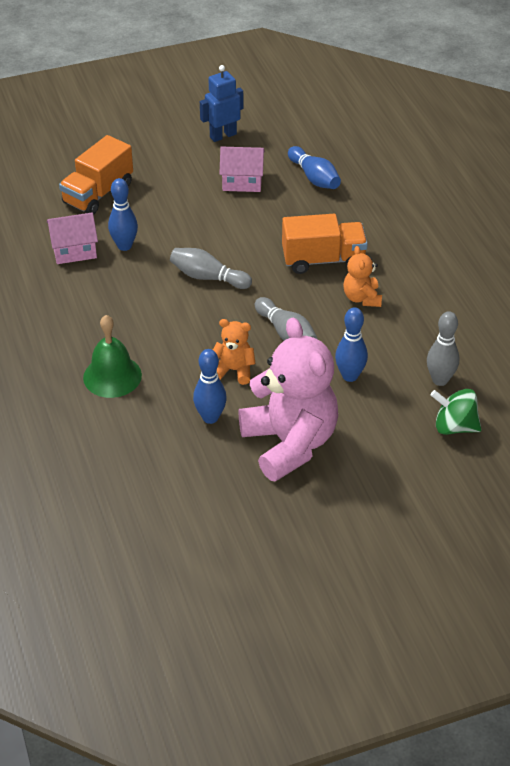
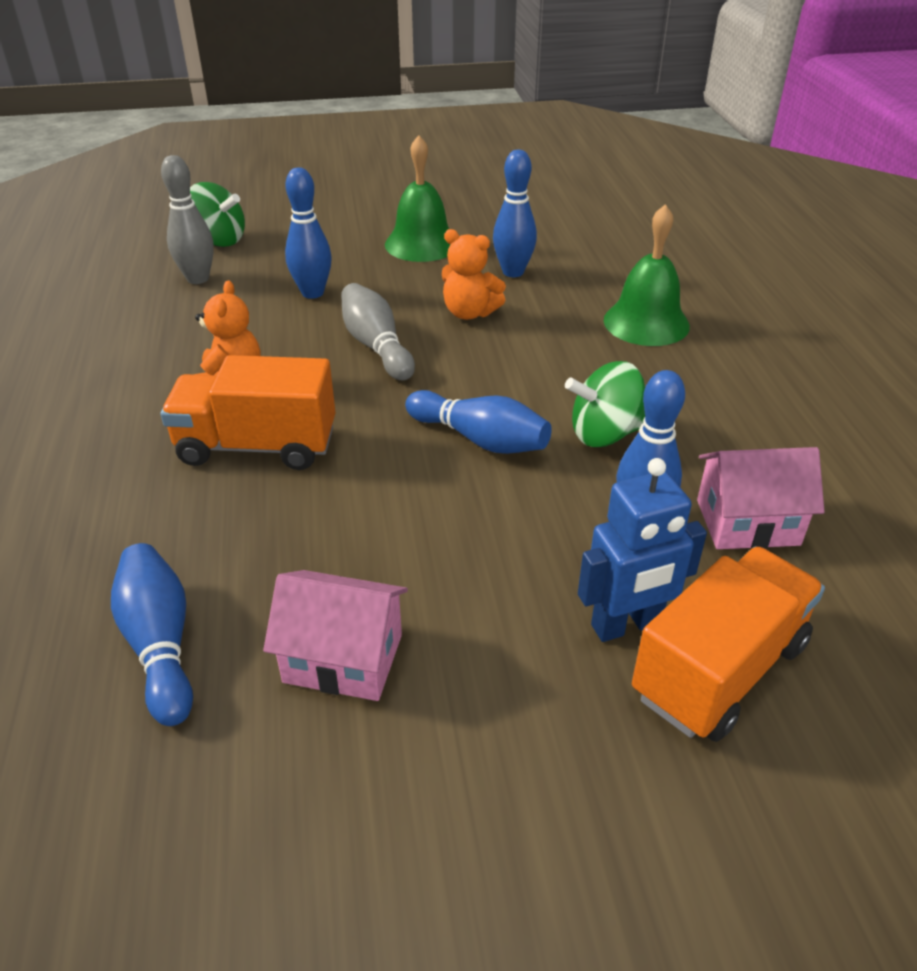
camera: 170 degrees left, 5 degrees down
grey bowling pin [170,248,252,289] -> blue bowling pin [405,390,552,454]
blue robot [200,65,243,142] -> blue robot moved to [578,458,707,642]
pink teddy bear [238,318,338,482] -> green bell [385,135,451,262]
none -> green spinning top [565,361,645,447]

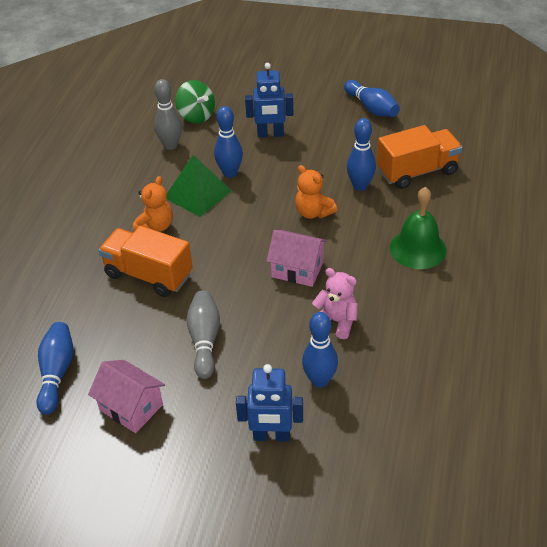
camera: 25 degrees right, 5 degrees up
grey bowling pin [341,283,415,381] -> grey bowling pin moved to [186,291,220,379]
green bell [385,135,451,262] -> none
blue bowling pin [405,390,552,454] -> blue bowling pin moved to [344,80,400,117]
green spinning top [565,361,645,447] -> pink teddy bear [312,268,358,339]
orange truck [632,546,825,742] -> orange truck moved to [377,125,463,189]
pink house [697,447,825,549] -> pink house moved to [267,230,328,287]
none -> green pyramid [167,155,232,217]
none -> blue robot [245,63,294,137]

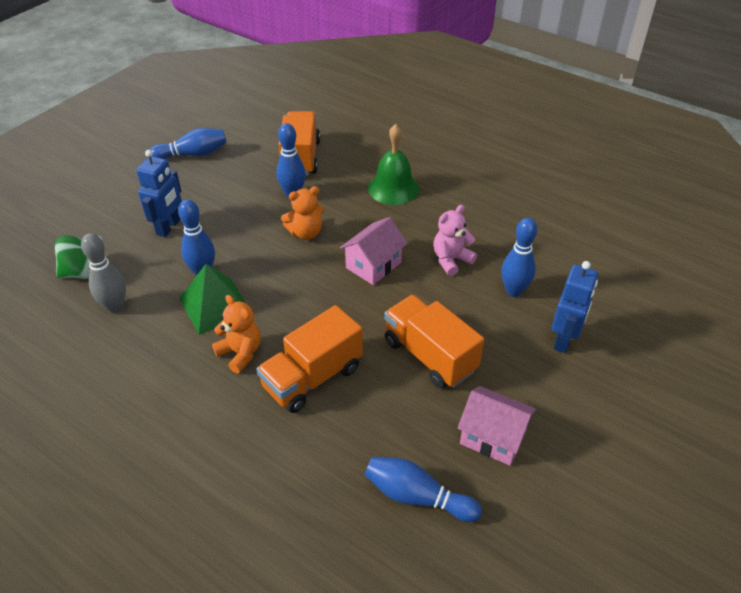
camera: 70 degrees left, 0 degrees up
pink house [88,360,165,433] -> pink house turned 60 degrees clockwise [457,386,536,466]
grey bowling pin [186,291,220,379] -> orange truck [384,295,484,389]

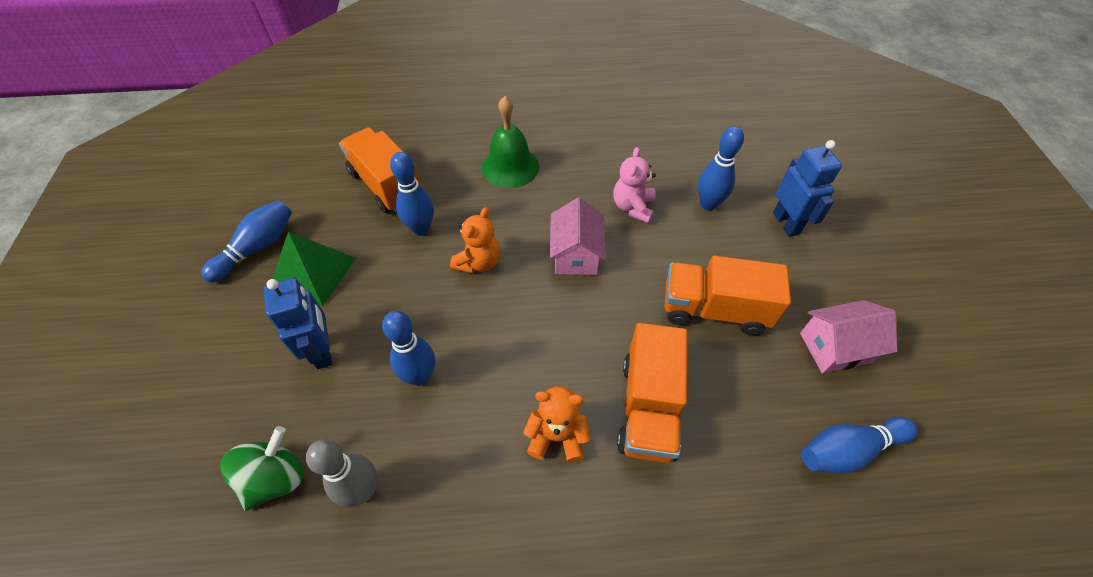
camera: 40 degrees left, 10 degrees up
green pyramid [179,264,246,335] -> green pyramid moved to [272,232,356,306]

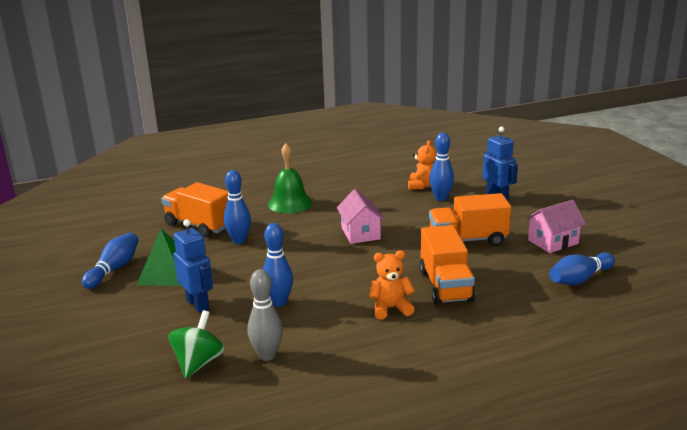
camera: 15 degrees left, 30 degrees down
orange teddy bear [450,207,500,273] -> orange teddy bear moved to [408,140,437,190]
pink teddy bear [613,147,656,223] -> none

